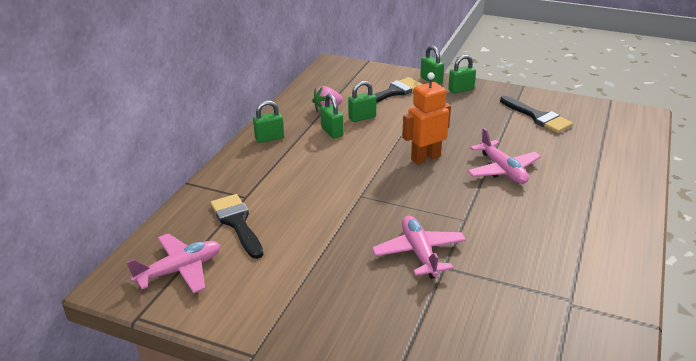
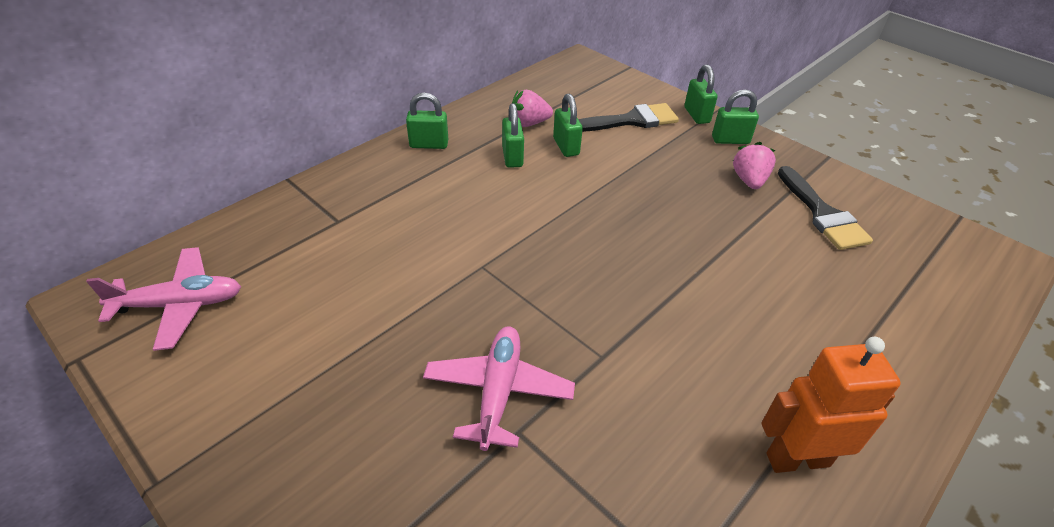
camera: 20 degrees right, 10 degrees up
black brush [210,194,263,259] -> none
green padlock [348,81,376,122] -> green padlock turned 75 degrees clockwise [553,94,583,157]
orange robot [402,72,451,164] -> orange robot moved to [761,337,901,473]
pink plane [467,128,541,184] -> none
none -> pink strawberry [733,142,776,189]

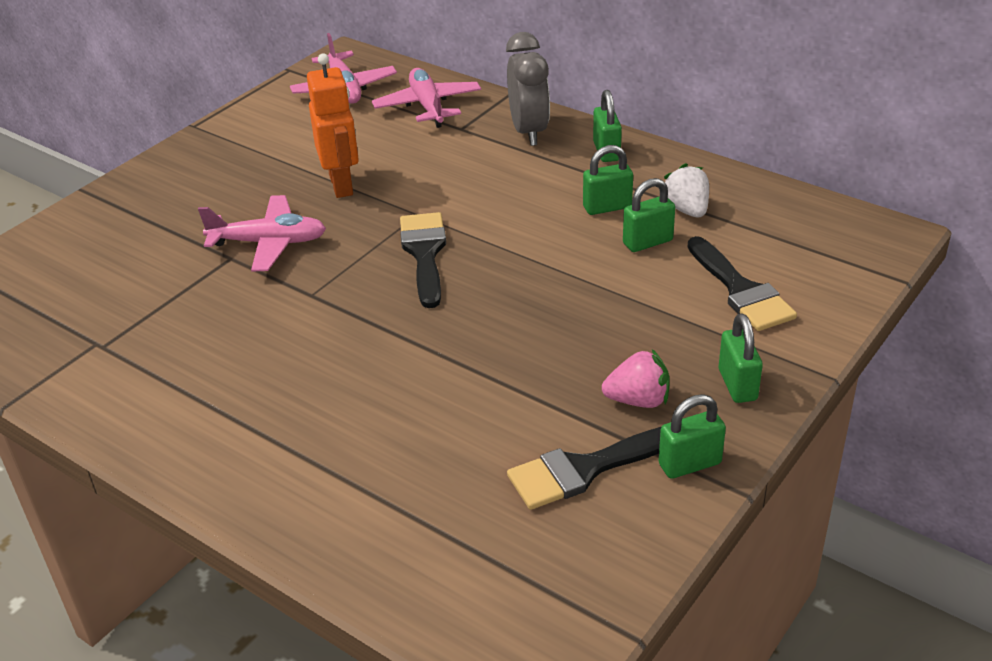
camera: 85 degrees right, 5 degrees down
pink strawberry [512,90,553,127] -> white strawberry [664,163,709,217]
green padlock [684,64,718,124] -> green padlock moved to [659,394,726,479]
orange robot [761,337,901,473] -> orange robot moved to [307,53,359,198]
none -> pink plane [372,68,481,128]
none -> black brush [400,212,446,308]
none -> grey clock [506,32,550,146]

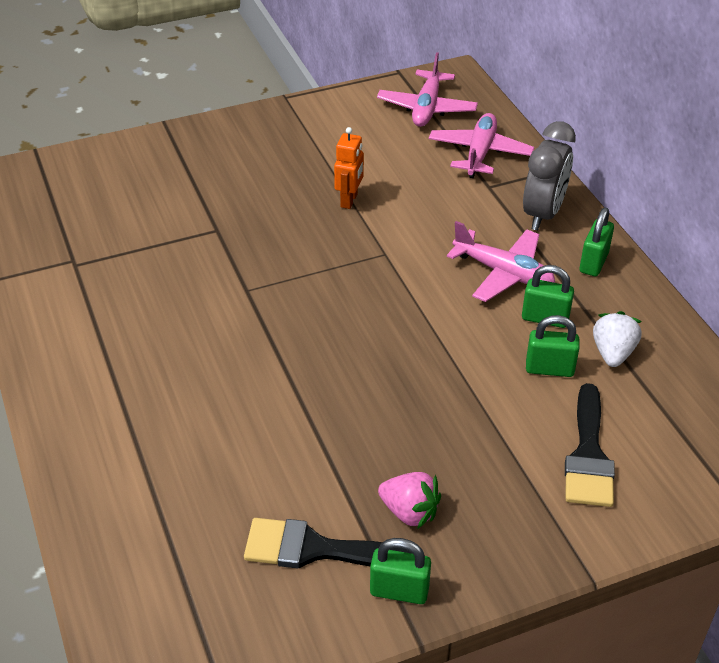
camera: 30 degrees right, 5 degrees up
pink plane [198,195,326,272] -> pink plane moved to [447,221,555,302]
orange robot [307,53,359,198] -> orange robot [334,127,364,209], size x0.66
black brush [400,212,446,308] -> none
green padlock [719,313,763,403] -> none

